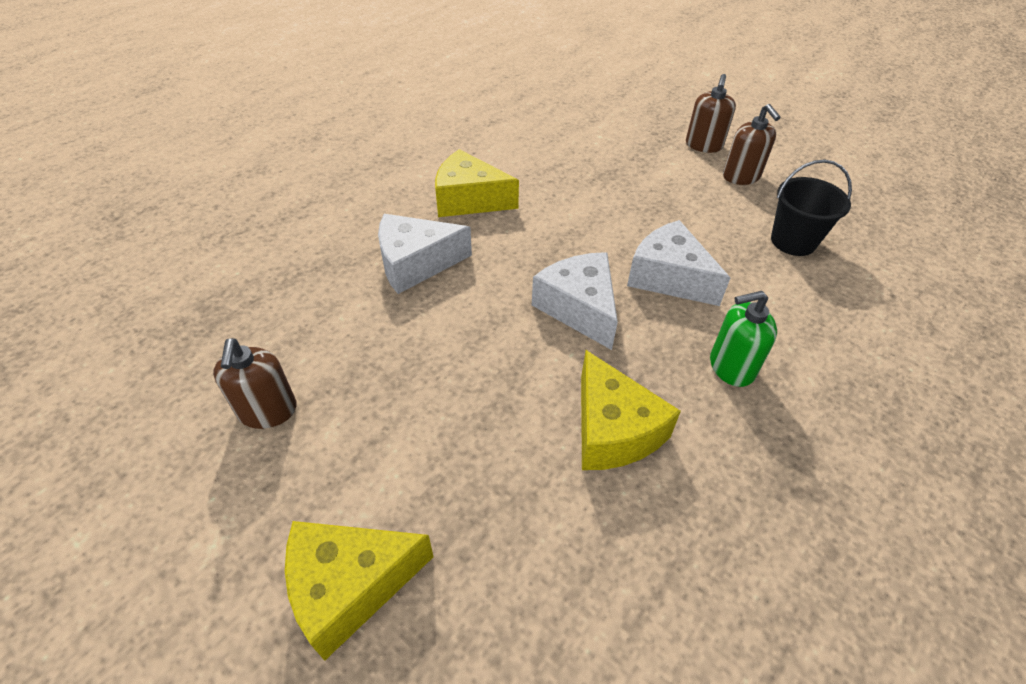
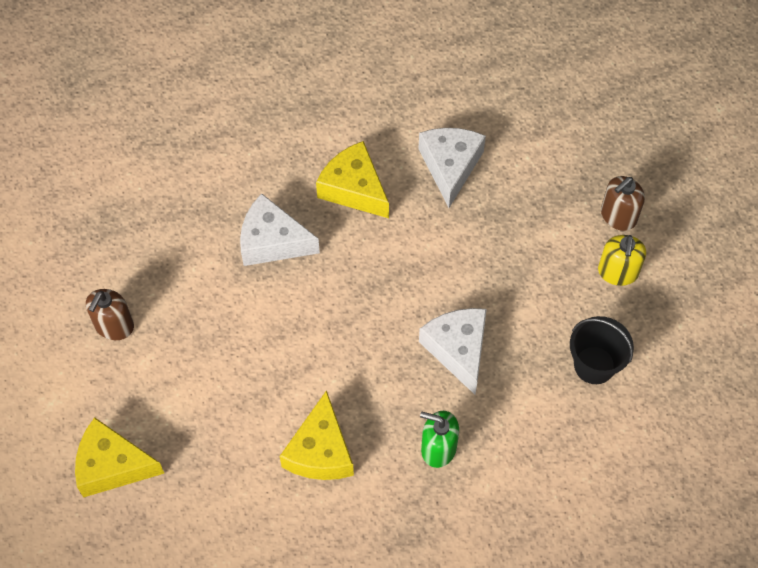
camera: 30 degrees right, 15 degrees up
white cheese [532,252,618,350] -> white cheese moved to [418,128,486,208]
brown soap dispenser [723,104,780,185] -> yellow soap dispenser [598,235,646,286]

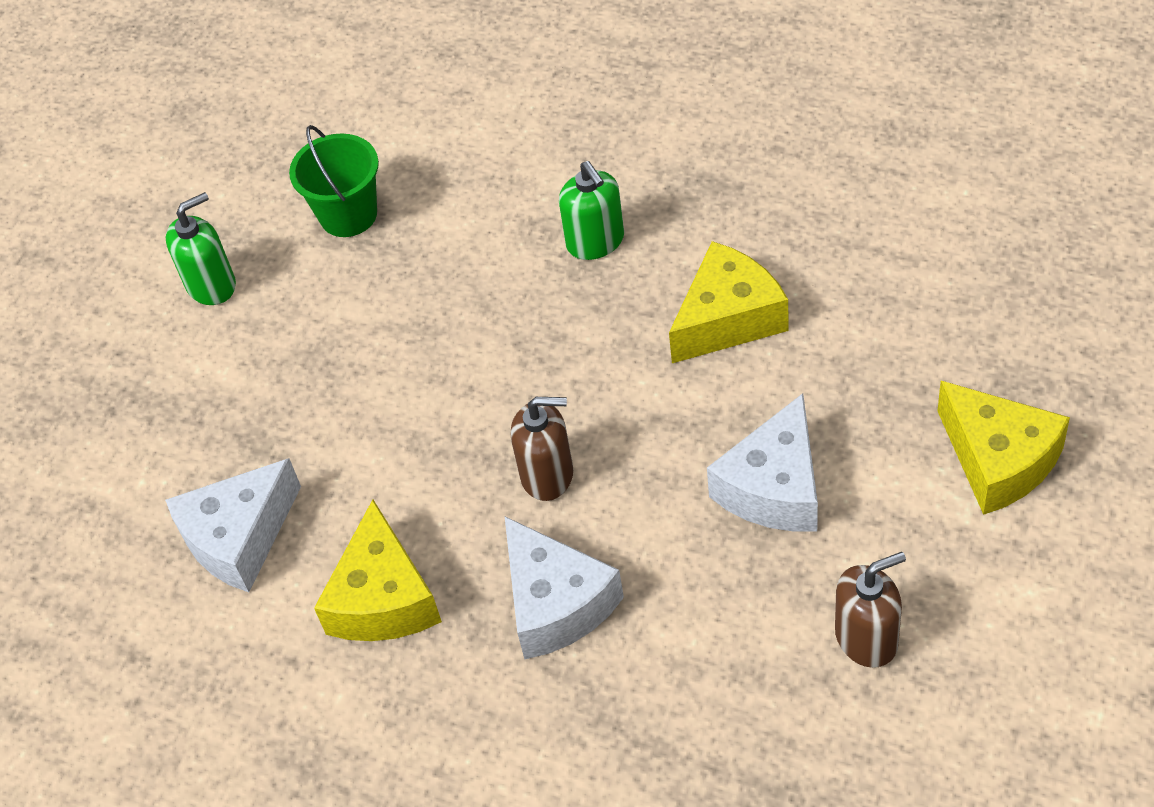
camera: 130 degrees left, 10 degrees down
white cheese [419,308,487,395] -> white cheese moved to [707,393,818,532]
black bucket [570,316,634,384] -> green bucket [289,125,379,237]
yellow soap dispenser [598,235,646,286] -> green soap dispenser [166,192,236,305]
brown soap dispenser [601,176,645,231] -> brown soap dispenser moved to [511,397,573,501]

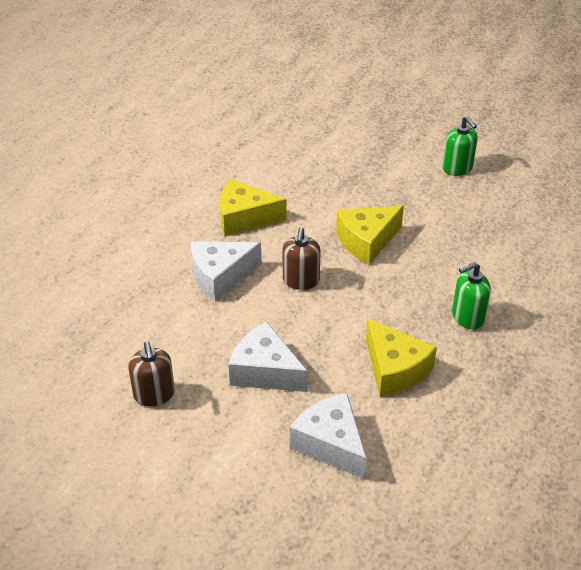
camera: 90 degrees right, 10 degrees down
white cheese [165,458,301,592] -> white cheese moved to [290,393,367,479]
green bucket [289,125,379,237] -> none
yellow cheese [938,381,1070,515] -> yellow cheese moved to [336,206,404,265]

